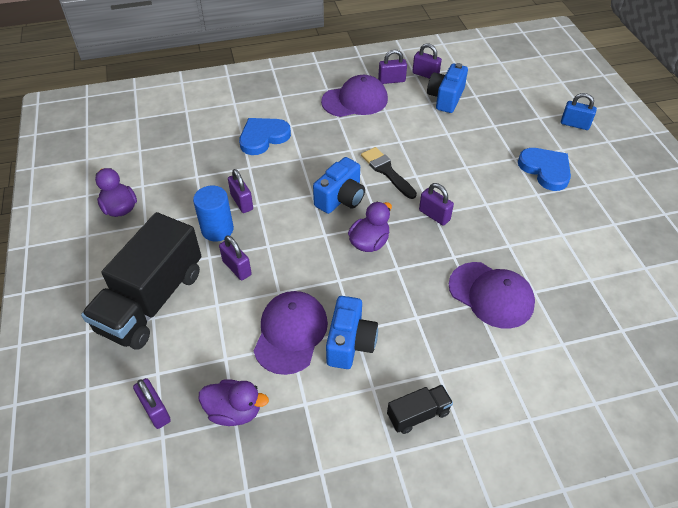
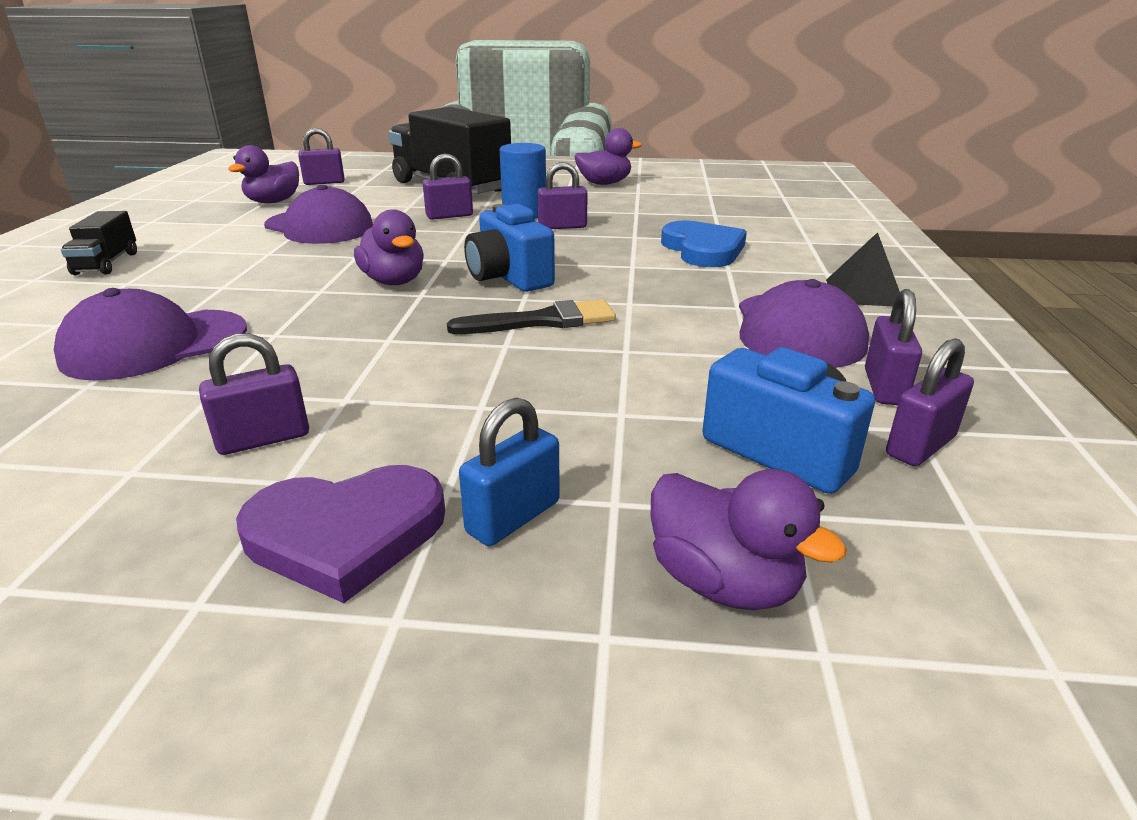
camera: 110 degrees right, 20 degrees down
blue camera [326,296,378,369] -> none
purple padlock [419,183,454,226] -> purple padlock moved to [199,333,309,455]
blue heart [518,148,571,191] -> purple heart [236,465,445,603]
blue padlock [561,93,597,130] -> blue padlock moved to [459,398,560,546]
none -> purple duck [651,469,847,610]
none -> black pyramid [826,232,900,306]

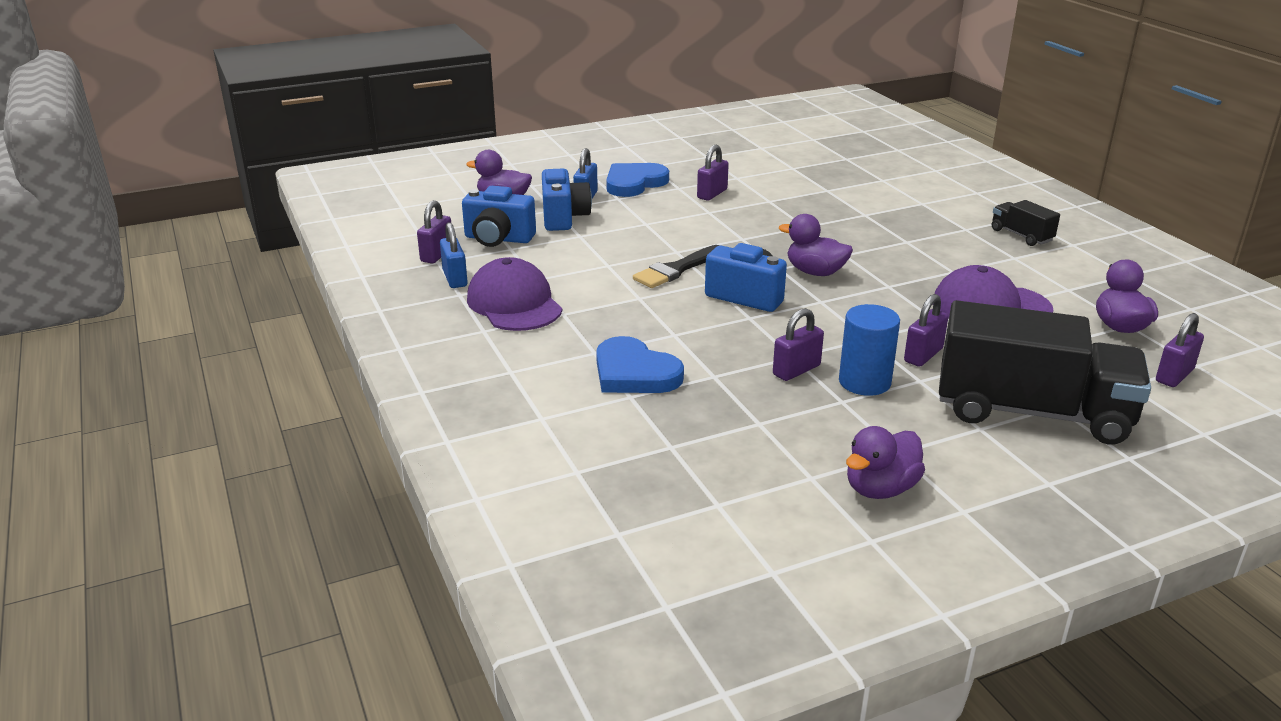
camera: 150 degrees right, 0 degrees up
purple cap [54,288,247,381] -> none
purple heart [236,465,445,603] -> blue heart [606,163,669,197]
black pyramid [826,232,900,306] -> none
purple padlock [865,289,922,405] -> blue padlock [440,222,468,288]
none -> blue camera [542,169,592,231]

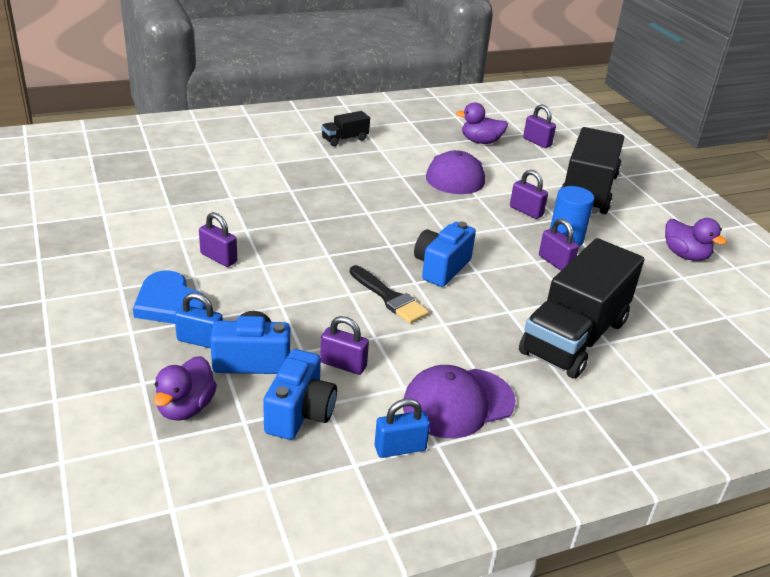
camera: 90 degrees left, 5 degrees up
purple padlock [417,200,451,263] -> purple padlock moved to [320,316,369,375]
blue heart [596,336,684,393] -> black truck [519,238,644,379]
purple duck [779,214,853,276] -> none

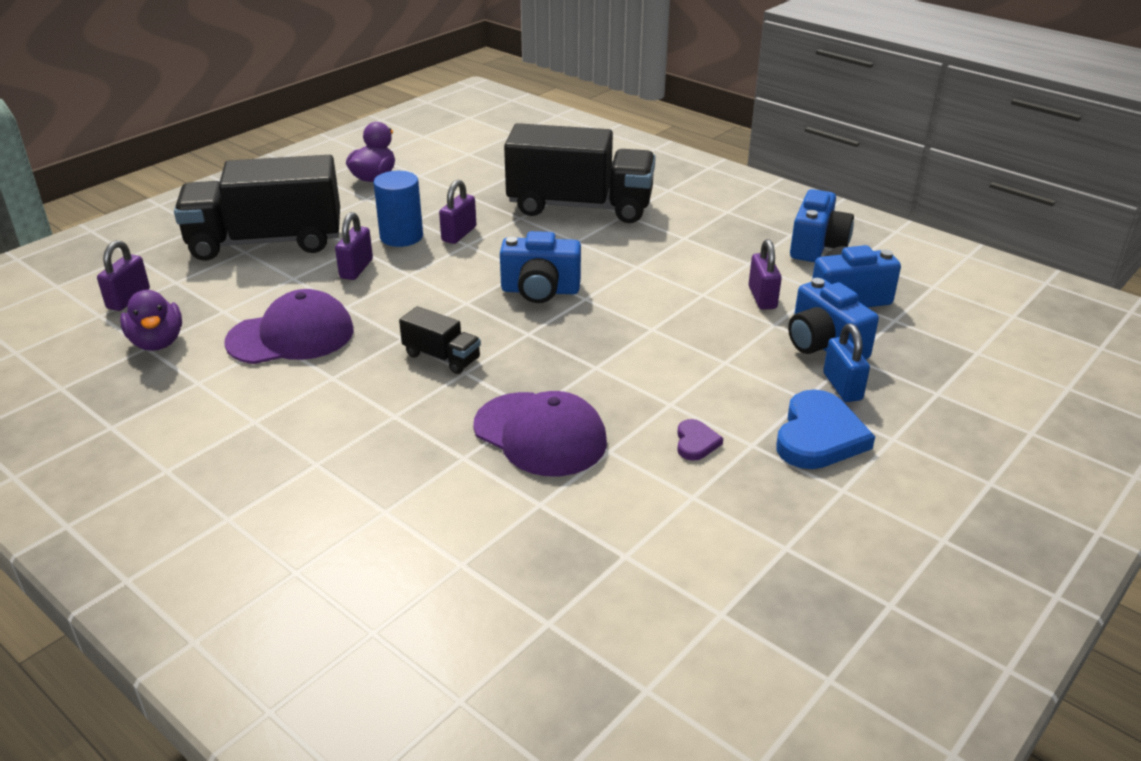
camera: 115 degrees left, 0 degrees up
purple duck [154,356,217,421] -> none
purple padlock [199,212,237,267] -> purple heart [677,419,723,461]
black truck [321,111,370,146] -> black truck moved to [399,306,481,374]
black brush [350,265,429,324] -> none
blue padlock [375,399,430,458] -> blue camera [790,189,854,262]
purple cap [403,365,516,438] -> purple cap moved to [473,391,607,476]

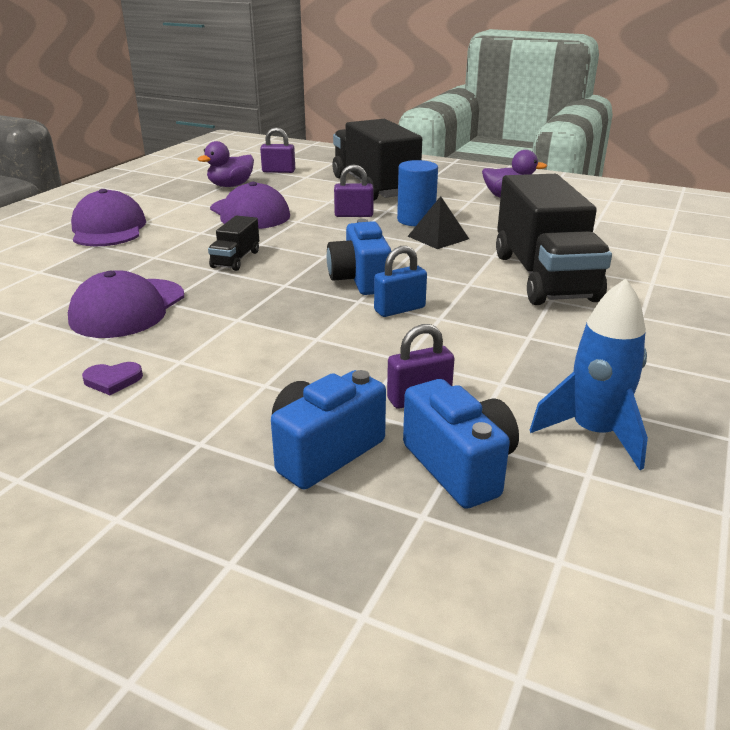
camera: 75 degrees right, 5 degrees down
purple padlock [439,180,476,244] -> black pyramid [408,196,469,249]
blue heart [776,390,875,469] -> none
blue camera [790,189,854,262] -> blue rocket [530,279,648,470]
blue padlock [823,324,870,402] -> blue padlock moved to [374,246,427,317]
none -> purple cap [71,189,146,246]

